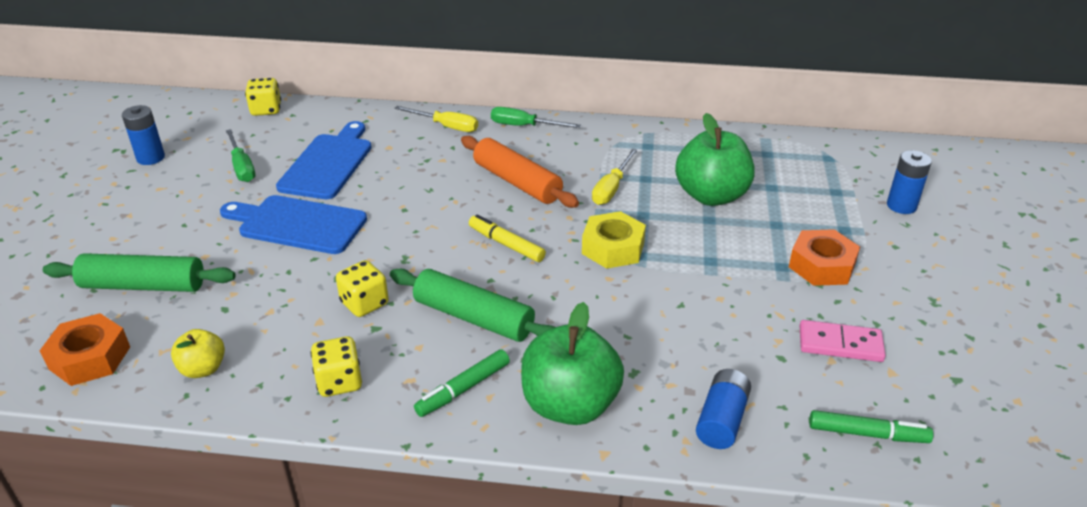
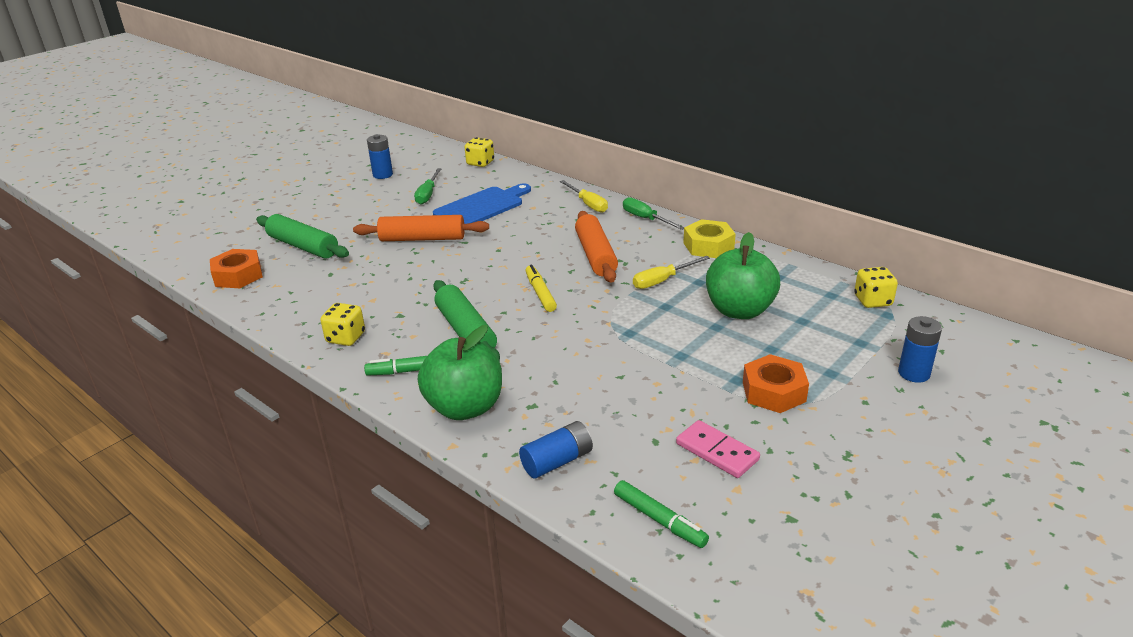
camera: 35 degrees right, 5 degrees down
yellow apple [171,329,225,378] -> none
blue cutting board [220,195,367,254] -> orange rolling pin [353,215,489,241]
yellow dice [336,260,389,317] -> yellow dice moved to [854,267,898,308]
yellow nut [582,211,646,269] -> yellow nut moved to [683,219,736,258]

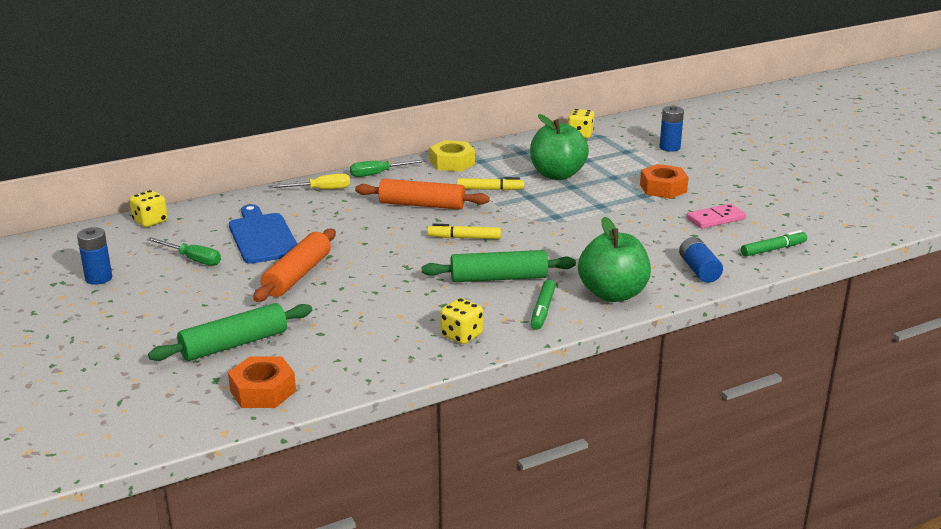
camera: 70 degrees left, 5 degrees down
yellow screwdriver [633,256,710,289] -> yellow marker [457,177,524,190]

